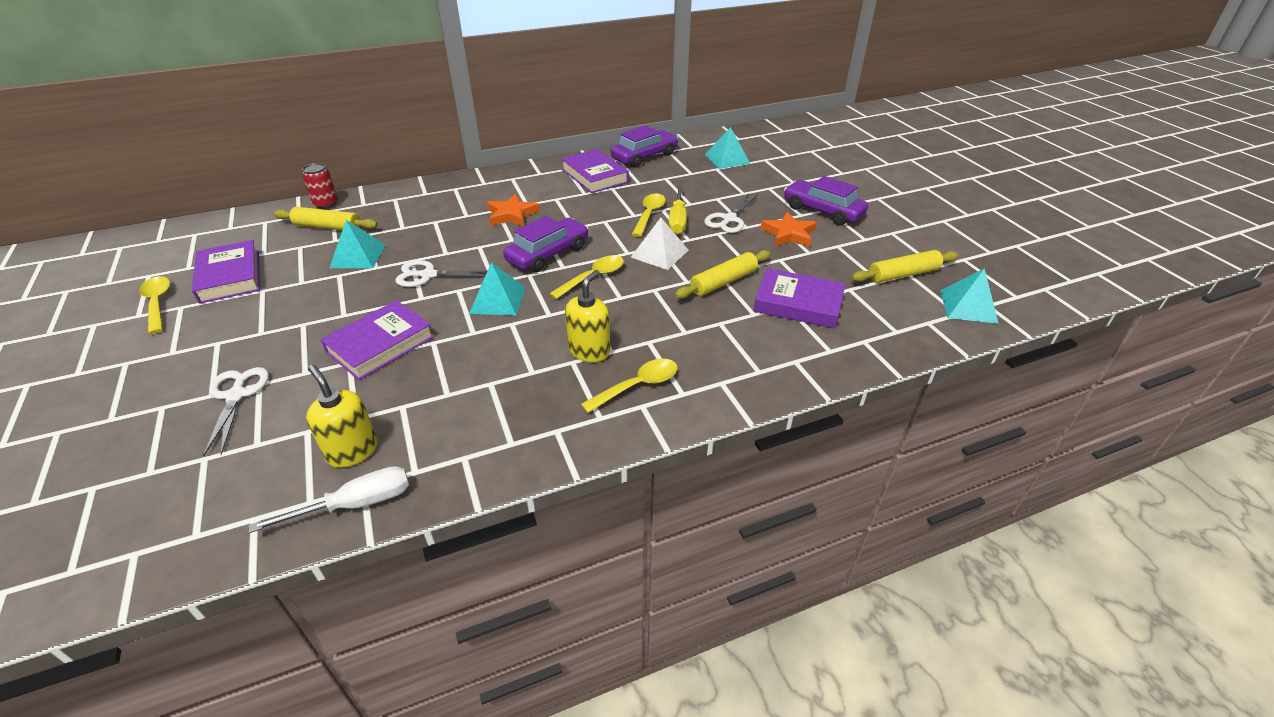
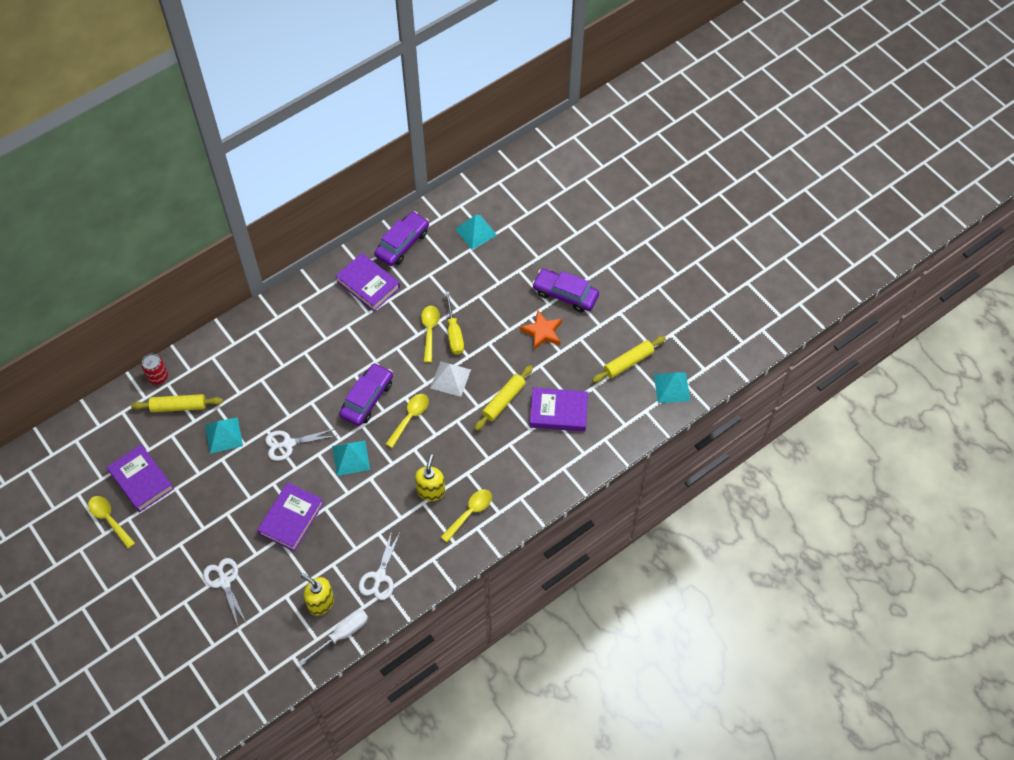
camera: 15 degrees left, 20 degrees up
orange star [487,194,540,226] -> none
white scissors [704,193,758,233] -> white scissors moved to [359,531,400,600]

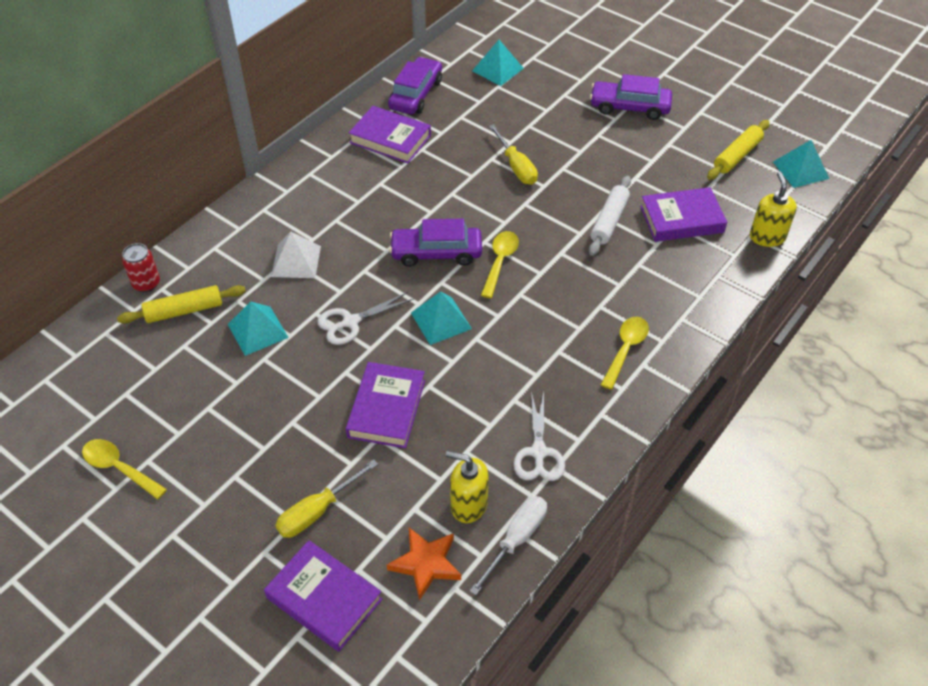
camera: 15 degrees left, 10 degrees down
purple book [107,444,174,512] -> purple book moved to [264,540,382,652]
white scissors [203,558,247,626] -> yellow screwdriver [275,459,378,538]
purple car [339,363,393,426] -> purple car turned 105 degrees counterclockwise [389,219,482,267]
yellow soap dispenser [415,454,445,501] -> yellow soap dispenser moved to [750,172,797,247]
yellow spoon [421,306,440,363] -> none
white pyramid [430,361,471,397] -> white pyramid moved to [271,231,321,278]
yellow rolling pin [474,365,533,431] -> white rolling pin [589,176,631,256]
orange star [520,310,562,350] -> orange star moved to [387,528,461,601]

